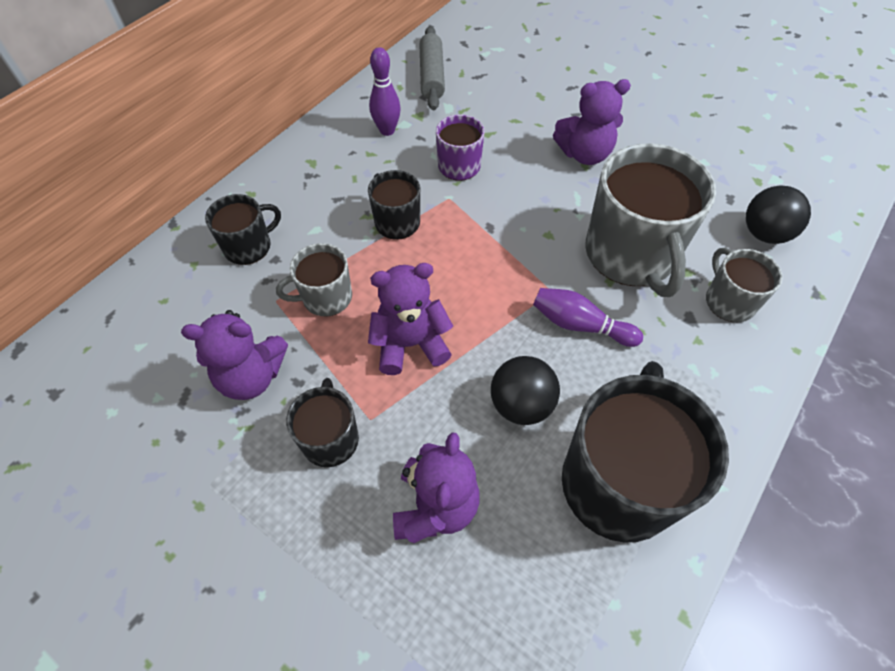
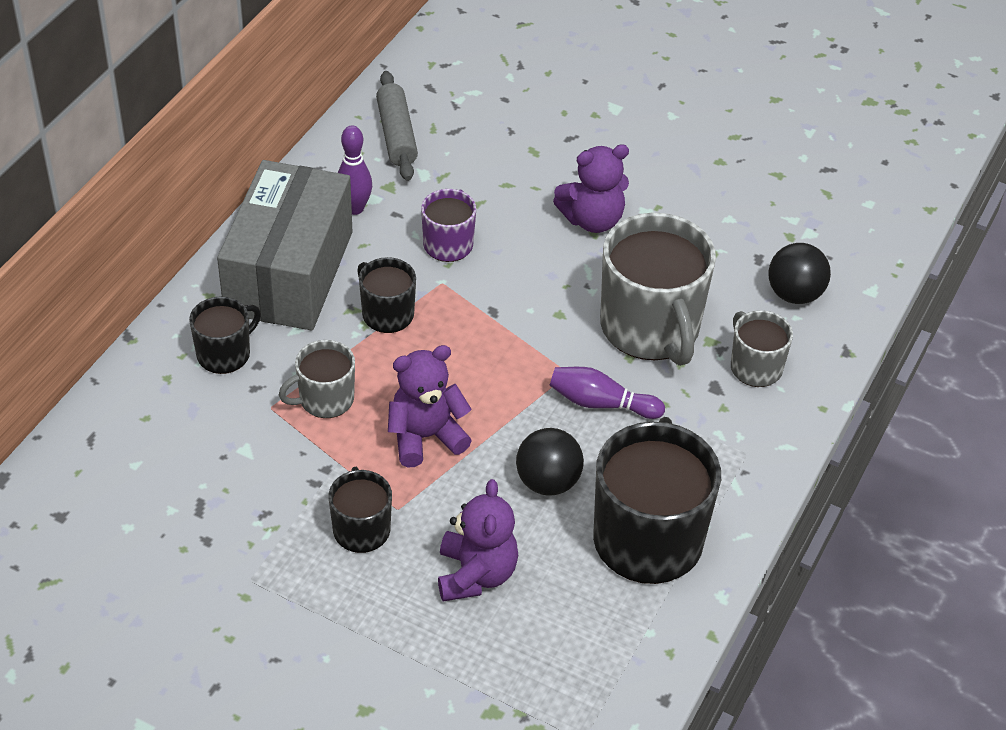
camera: 10 degrees left, 10 degrees down
purple teddy bear [181,310,288,400] -> none
none -> grey box [217,160,352,331]

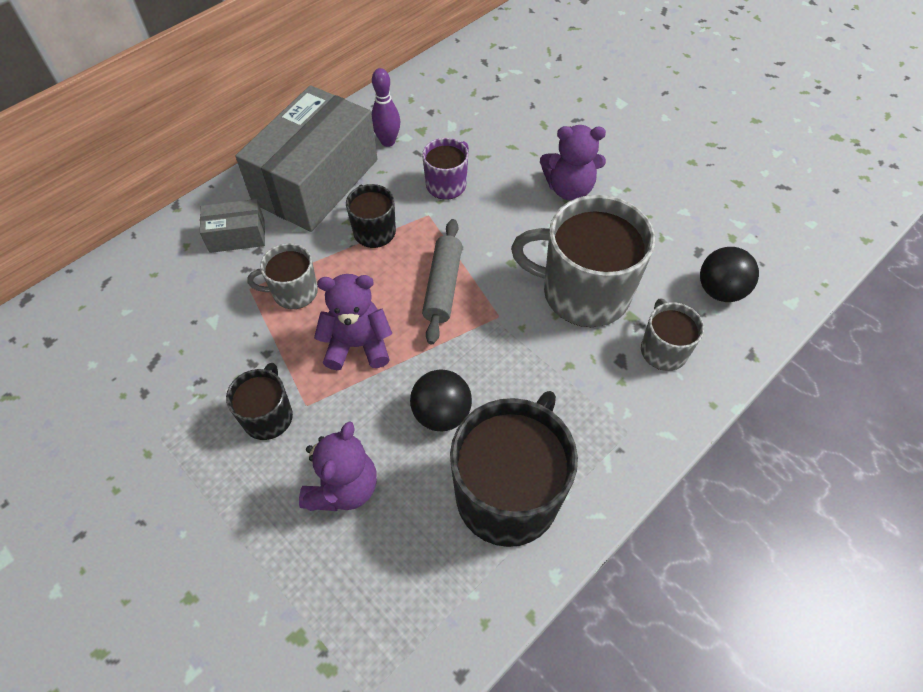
camera: 20 degrees right, 10 degrees up
black mug [189,296,261,374] -> grey box [200,199,265,253]
grey rolling pin [376,71,418,181] -> grey rolling pin moved to [422,219,462,345]
purple bowling pin [549,367,665,419] -> none
grey mug [600,213,716,366] -> grey mug turned 105 degrees clockwise [511,195,655,327]

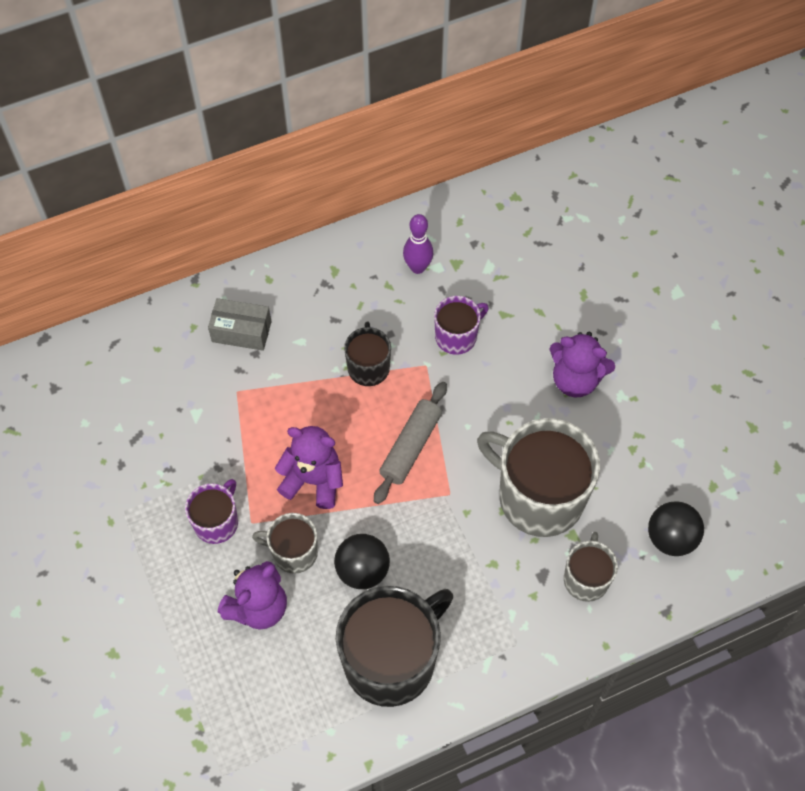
camera: 20 degrees right, 5 degrees up
black mug [226,363,293,440] -> purple mug [185,479,238,544]
grey box [235,85,377,232] -> none
grey mug [247,243,318,309] -> grey mug moved to [252,513,318,574]

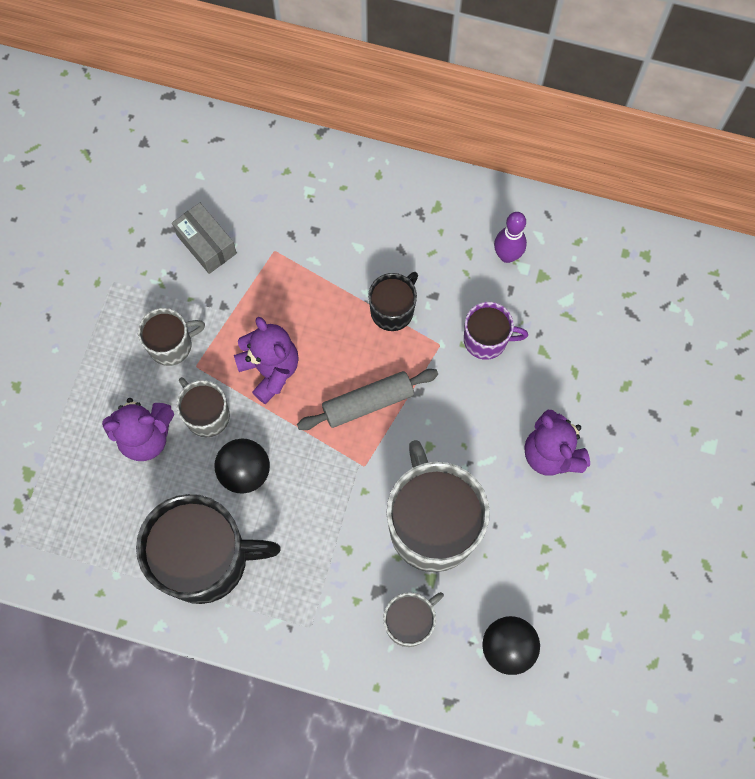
camera: 40 degrees right, 10 degrees up
purple mug [185,479,238,544] -> grey mug [138,308,205,366]
grey box [208,298,271,351] -> grey box moved to [172,203,237,274]

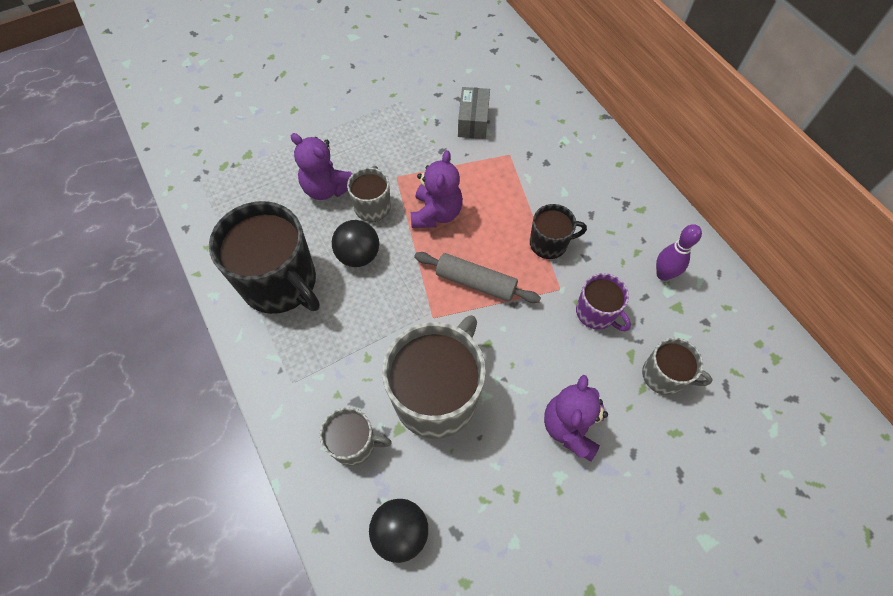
camera: 45 degrees right, 10 degrees down
grey mug [138,308,205,366] -> grey mug moved to [642,337,713,395]

